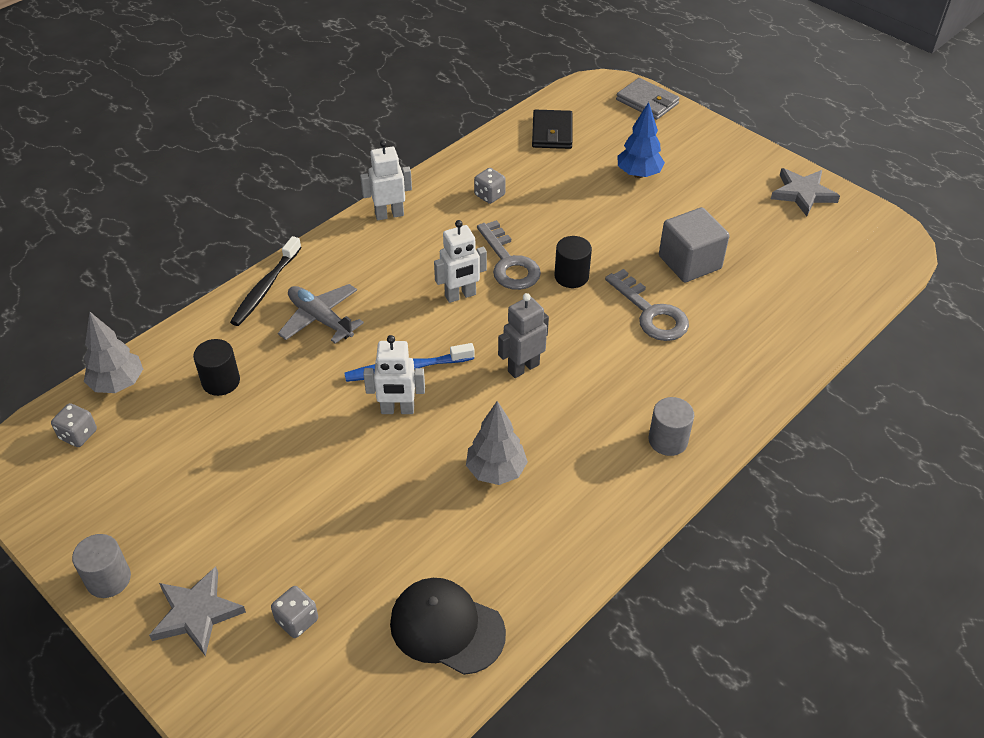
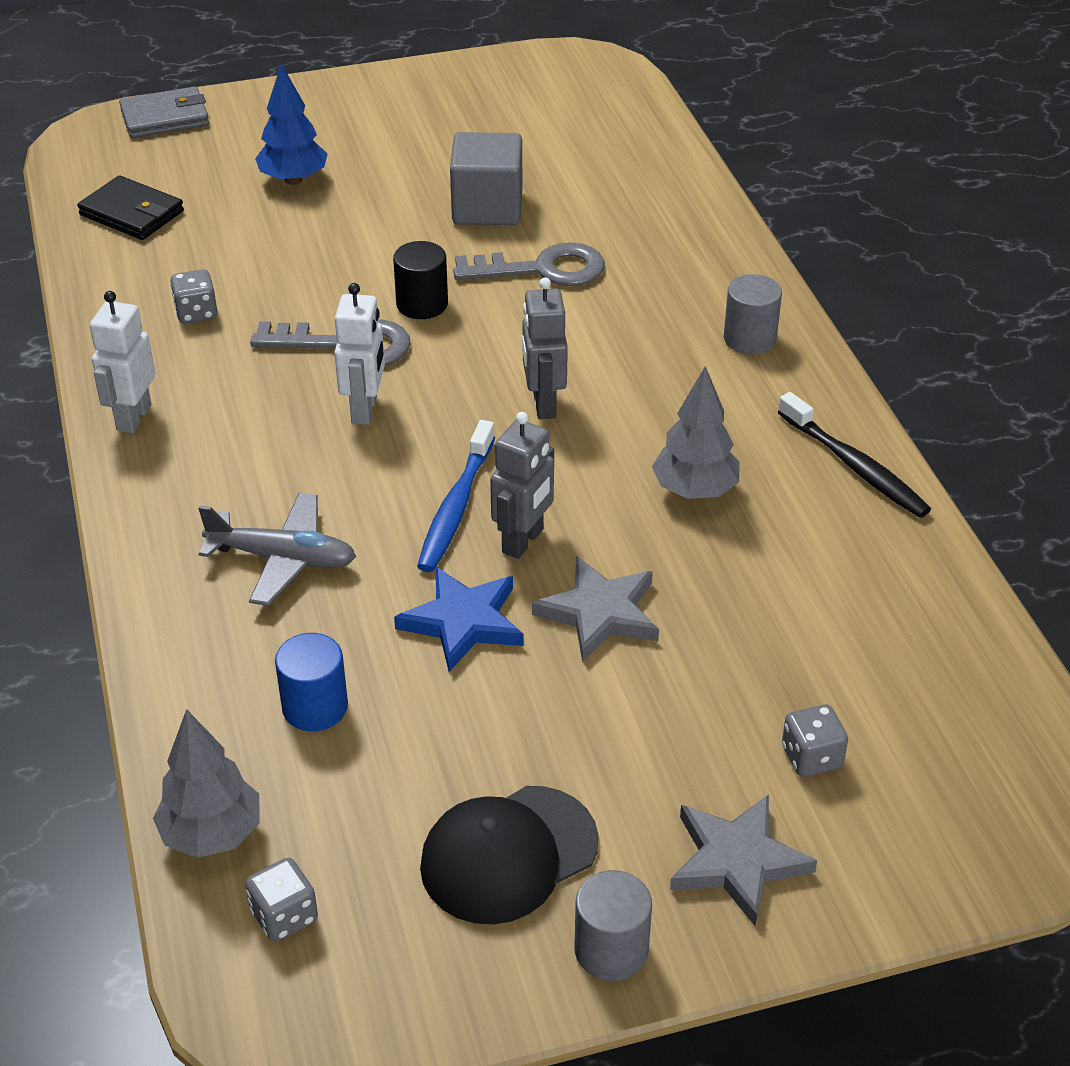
camera: 60 degrees left, 5 degrees down
black cylinder [193,339,240,396] -> blue cylinder [275,633,348,731]
black toothbrush [230,236,302,326] -> black toothbrush moved to [778,392,931,518]
grey plane [278,284,364,344] -> grey plane turned 150 degrees counterclockwise [198,492,356,606]
white robot [363,335,425,414] -> grey robot [490,412,554,559]
black cap [390,578,506,675] -> black cap moved to [420,786,599,924]
grey star [771,168,840,216] -> grey star moved to [532,556,659,662]
none -> blue star [394,566,523,672]

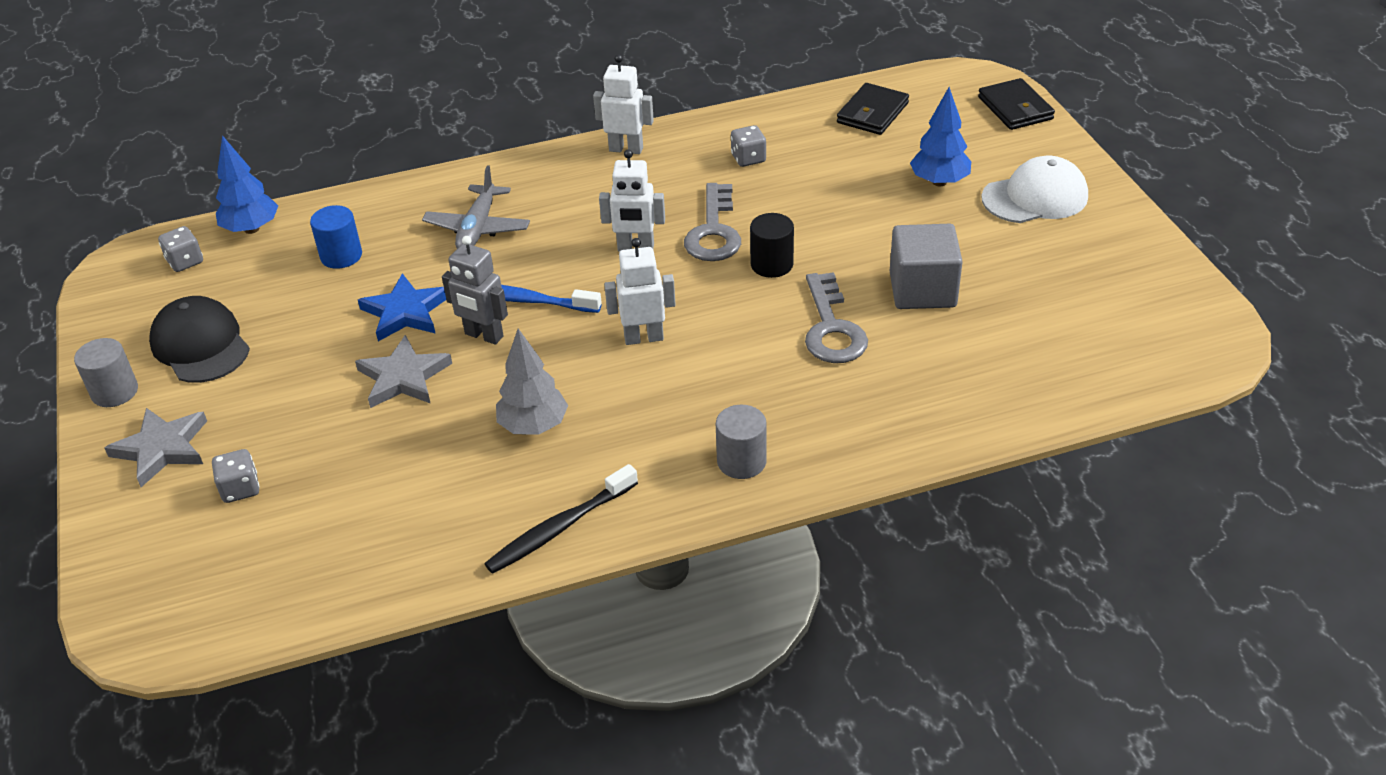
camera: 90 degrees right, 0 degrees up
grey wallet [119,86,209,138] -> black wallet [978,78,1055,130]
grey tree [153,709,260,858] -> blue tree [216,135,278,234]
grey robot [522,277,568,419] -> white robot [604,238,676,345]
none -> white cap [981,156,1088,223]

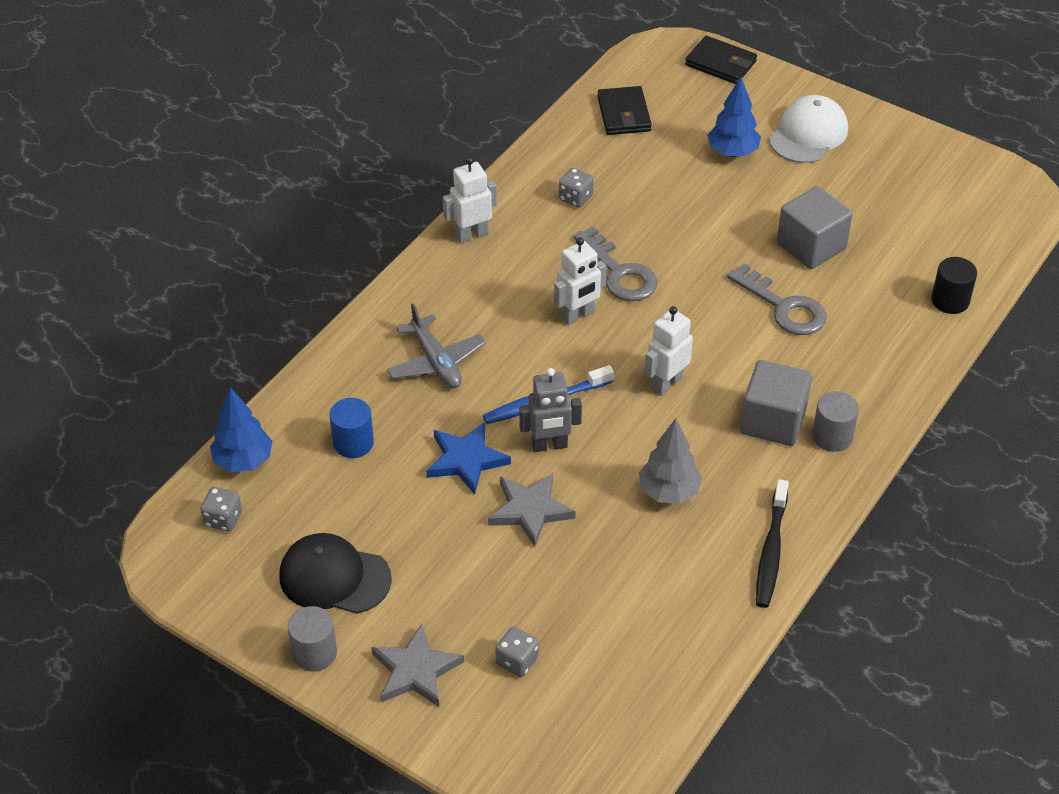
camera: 40 degrees left, 5 degrees up
black cylinder [750,213,794,278] -> black cylinder moved to [931,257,977,314]
none -> grey cube [740,360,812,446]

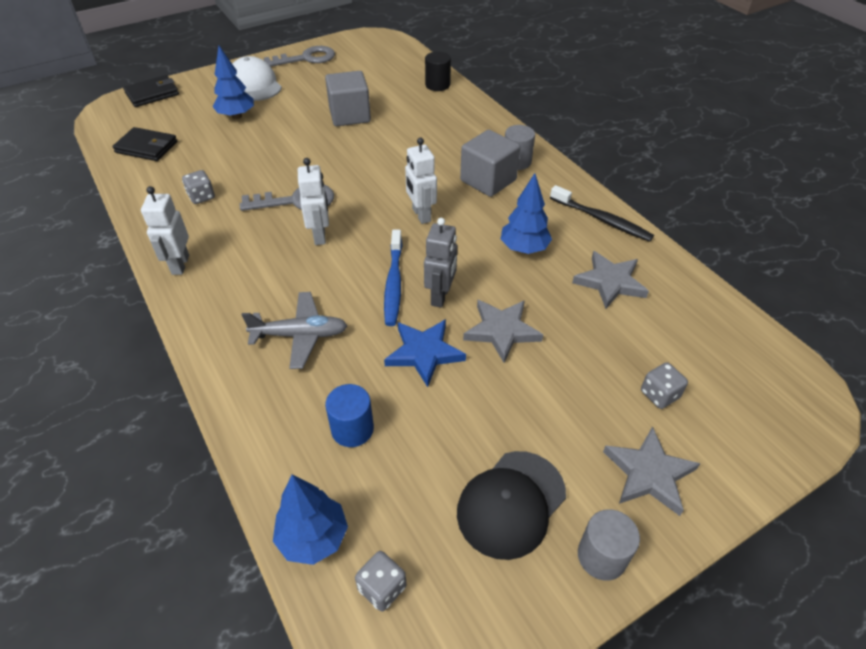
camera: 65 degrees left, 0 degrees up
grey tree [639,418,702,504] -> blue tree [501,173,552,254]
grey key [727,263,827,335] -> grey key moved to [264,46,335,67]
none -> grey star [572,251,649,309]

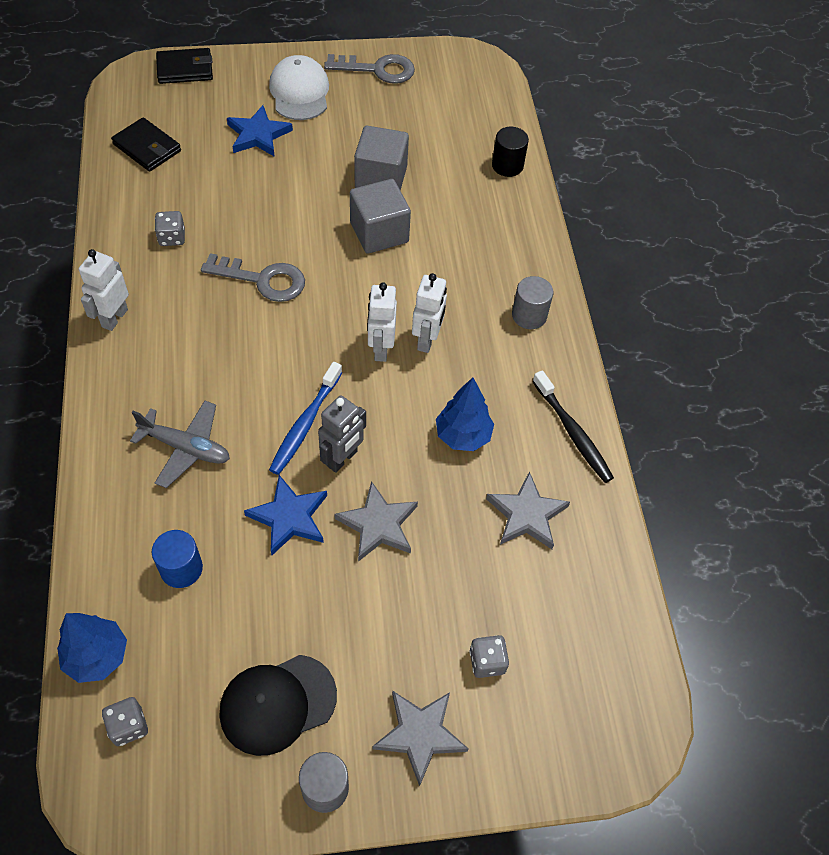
camera: 20 degrees right, 10 degrees up
blue tree [213,46,254,119] -> blue star [227,105,293,157]
white robot [298,158,329,245] -> white robot moved to [412,273,447,353]
grey cube [460,130,520,197] -> grey cube moved to [350,179,411,254]

